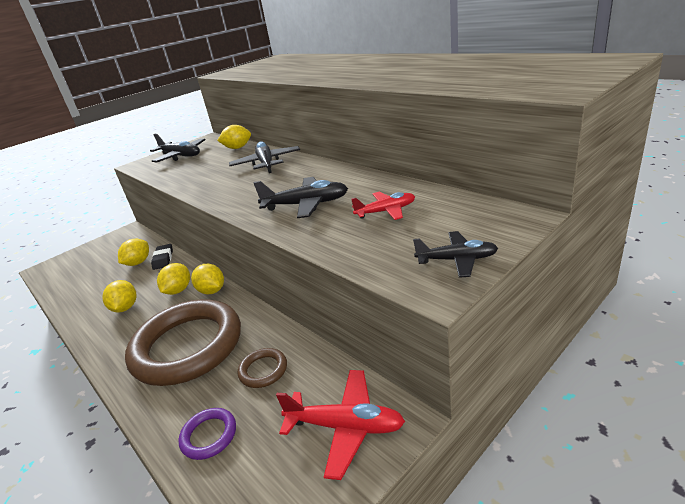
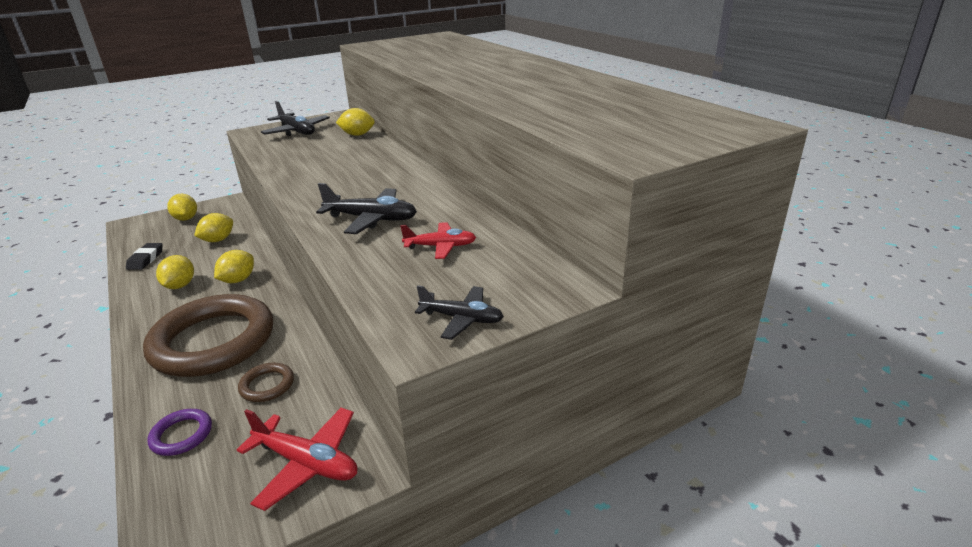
camera: 10 degrees right, 0 degrees up
black eraser [151,244,173,270] -> black eraser moved to [126,243,163,270]
yellow lemon [191,264,224,295] -> yellow lemon moved to [167,194,197,221]
black plane [229,141,300,173] -> none

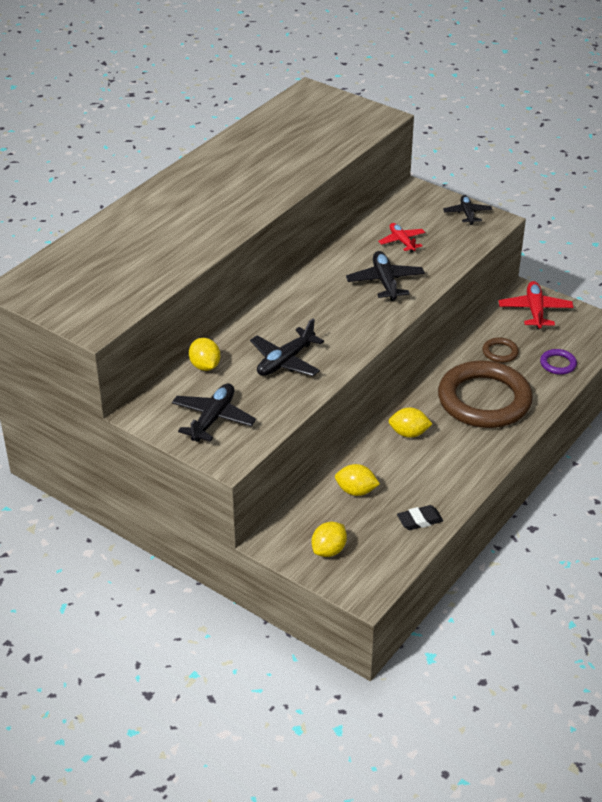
camera: 115 degrees left, 10 degrees up
yellow lemon [156,255,194,289] -> none
none -> black plane [250,318,324,376]

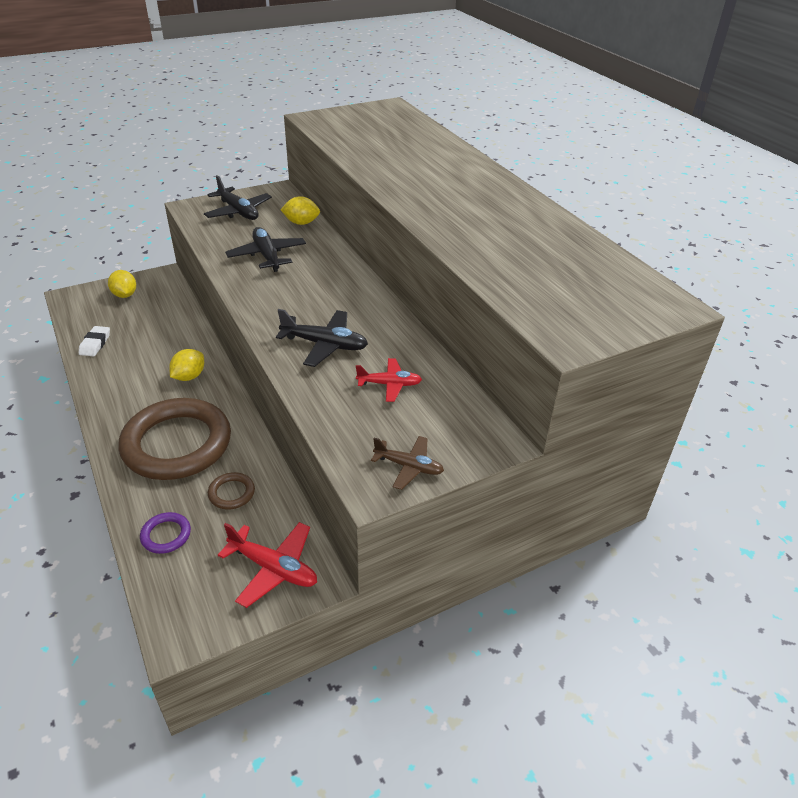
camera: 115 degrees right, 0 degrees up
yellow lemon [335,464,380,496] -> none
black eraser [397,505,443,530] -> white eraser [79,326,110,356]
black plane [443,195,492,225] -> brown plane [371,436,444,490]

